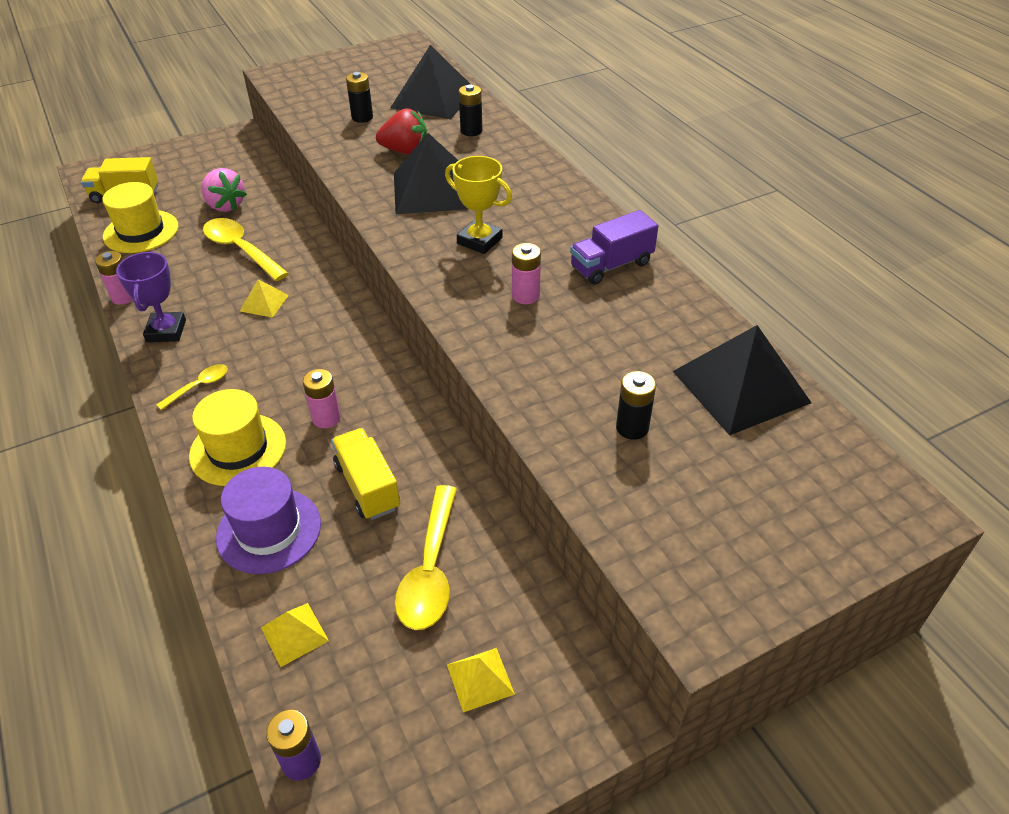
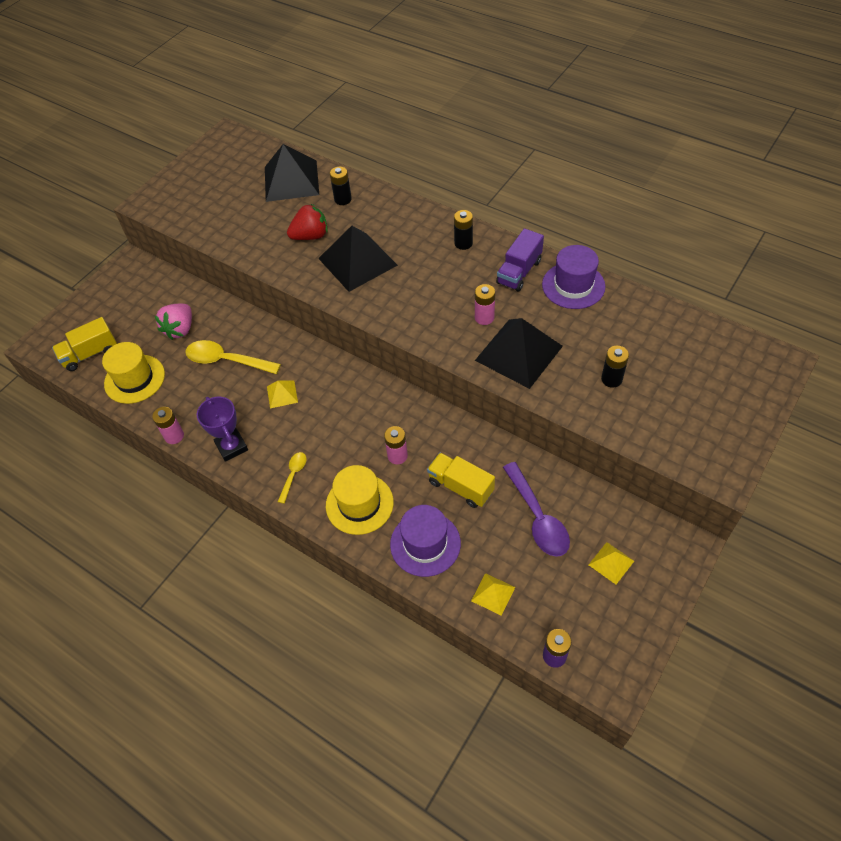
camera: 25 degrees left, 10 degrees up
pink strawberry [201,168,247,212] -> pink strawberry turned 90 degrees clockwise [155,304,192,340]
black battery [346,72,373,123] -> black battery moved to [454,210,473,250]
yellow spoon [395,485,457,630] -> purple spoon [503,462,570,557]
yellow trophy [445,156,512,254] -> none
black pyramid [673,325,811,435] -> black pyramid moved to [475,318,563,389]
none -> purple hat [542,245,606,309]

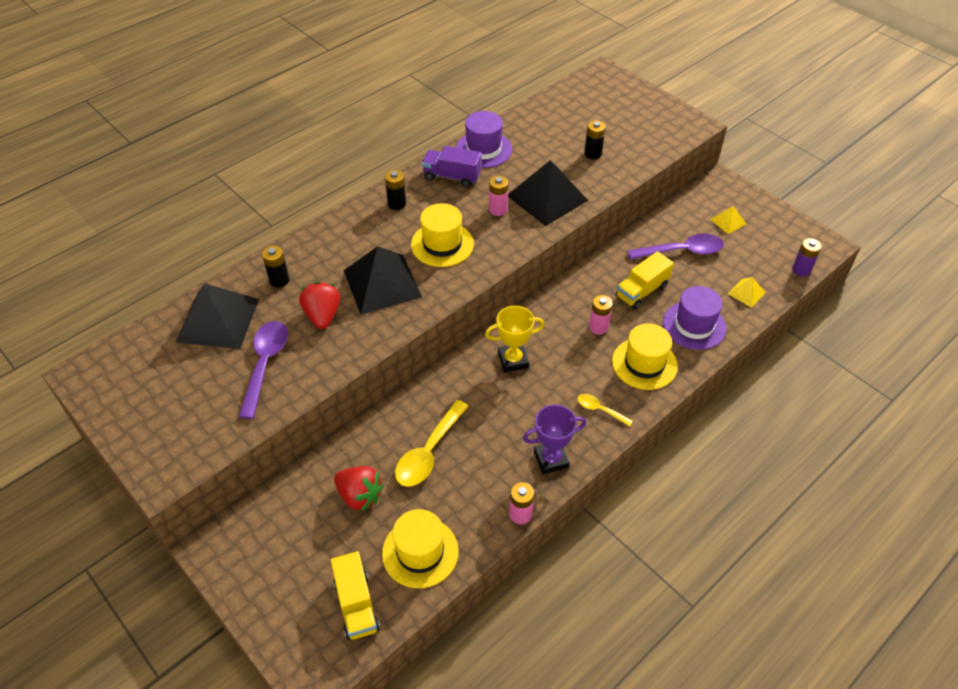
camera: 80 degrees left, 5 degrees down
pink strawberry [155,304,192,340] -> red strawberry [334,466,384,512]
yellow pyramid [267,381,298,409] -> none
purple truck [496,228,544,291] -> purple truck turned 150 degrees clockwise [422,146,481,187]
none -> purple spoon [238,321,288,419]
none -> yellow hat [411,203,474,267]
none -> yellow trophy [485,306,545,372]

